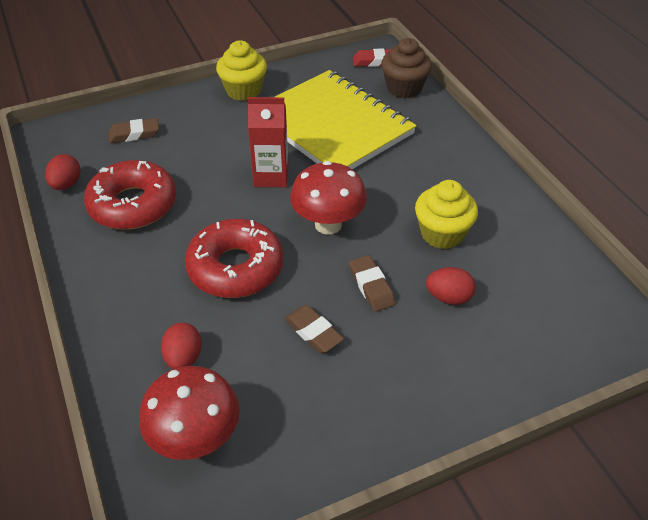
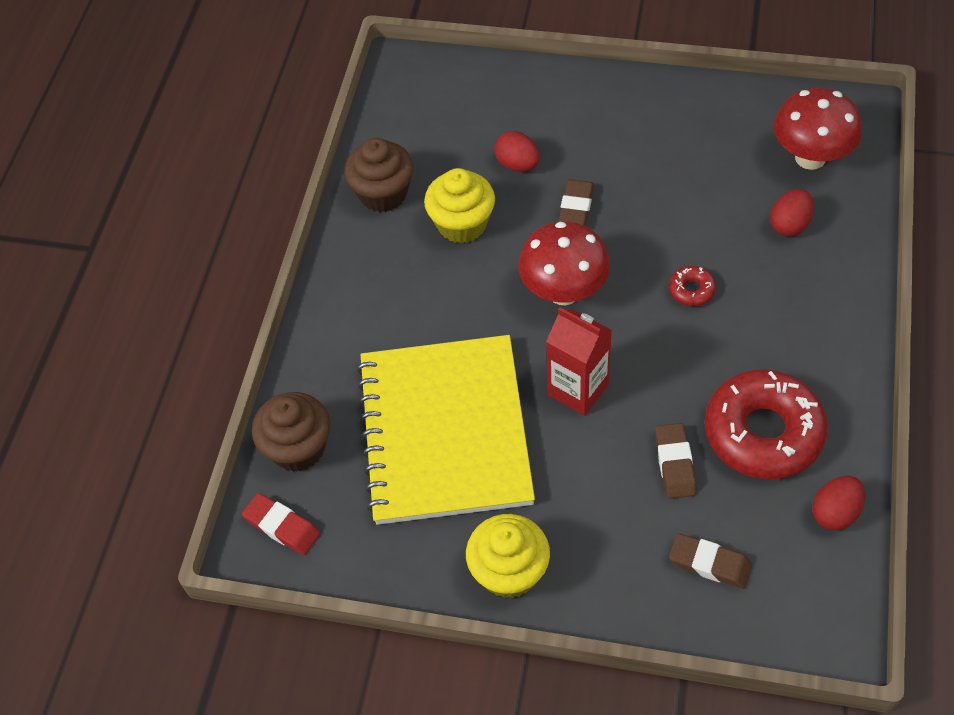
camera: 140 degrees left, 10 degrees up
red donut [185,219,283,298] -> red donut [669,266,716,306], size x0.42
brown eraser [284,305,344,353] -> brown eraser moved to [655,423,697,499]
none -> brown cupcake [344,138,414,212]

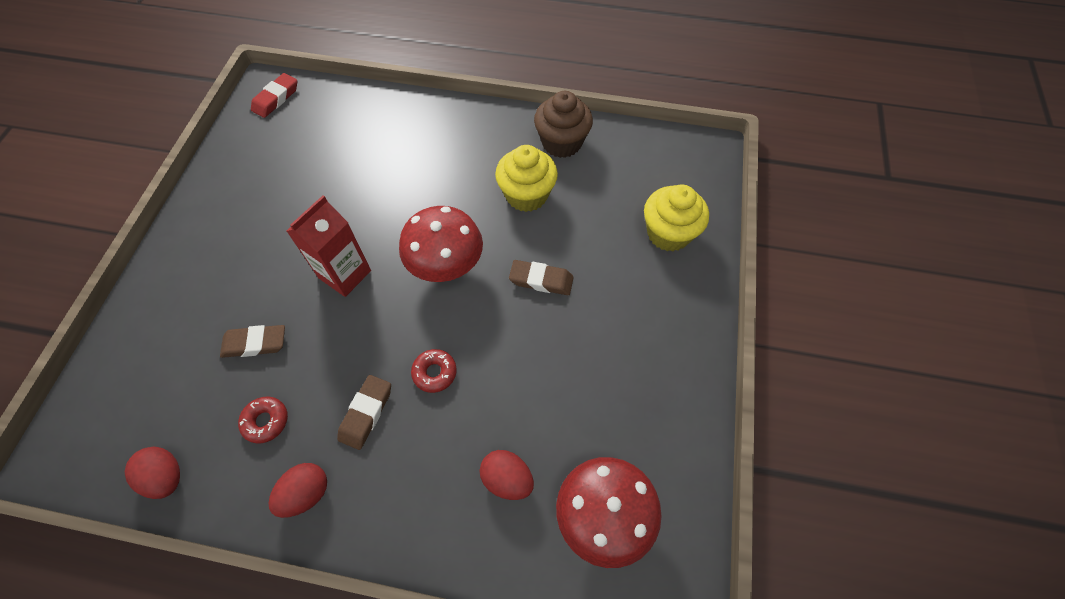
camera: 85 degrees right, 5 degrees up
brown cupcake [252,392,330,472] -> none
yellow notebook [357,335,535,525] -> none
yellow cupcake [466,514,550,598] -> yellow cupcake moved to [644,185,709,251]
red egg [494,131,540,172] -> red egg moved to [269,463,327,518]
brown eraser [669,533,752,589] -> brown eraser moved to [337,375,391,450]
red donut [705,369,828,479] -> red donut [238,397,288,443], size x0.42

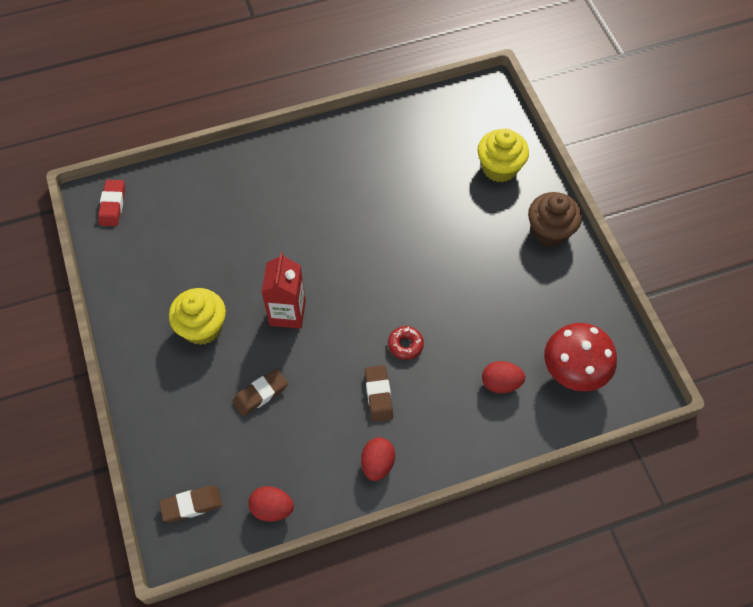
camera: 30 degrees left, 0 degrees up
red donut [238,397,288,443] -> none
red mushroom [399,206,483,282] -> none
yellow cupcake [495,145,558,212] -> yellow cupcake moved to [169,288,226,345]
brown eraser [509,260,574,295] -> brown eraser moved to [159,486,222,522]
brown cupcake [534,91,593,158] -> brown cupcake moved to [528,192,582,247]

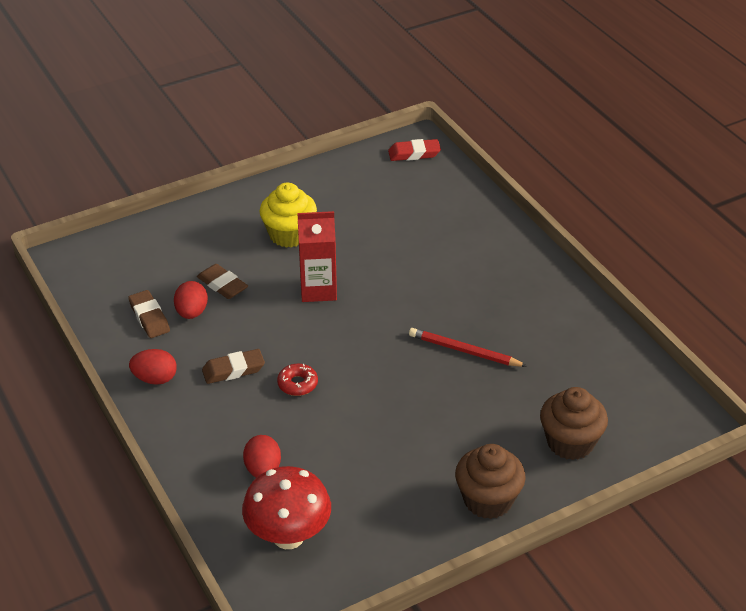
camera: 80 degrees right, 20 degrees down
brown eraser [159,486,222,522] -> brown eraser moved to [128,290,170,338]
red egg [248,486,294,521] -> red egg moved to [174,281,208,319]
yellow cupcake [477,128,529,182] -> brown cupcake [540,387,608,460]
none -> red pencil [409,328,528,367]

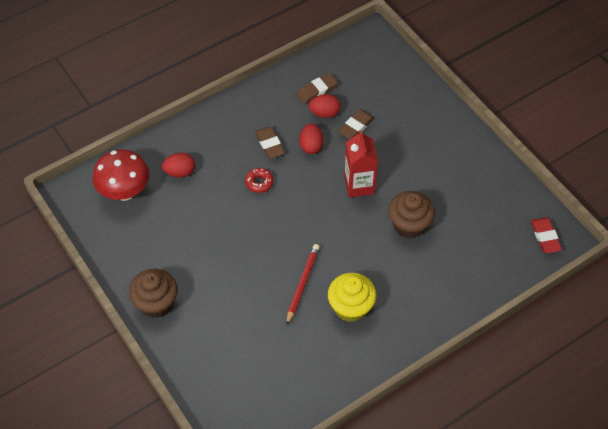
camera: 85 degrees right, 15 degrees up
red egg [129,349,177,385] -> red egg moved to [299,123,324,154]
yellow cupcake [260,183,317,248] -> yellow cupcake moved to [328,273,377,322]
brown cupcake [540,387,608,460] -> brown cupcake moved to [388,191,435,239]

